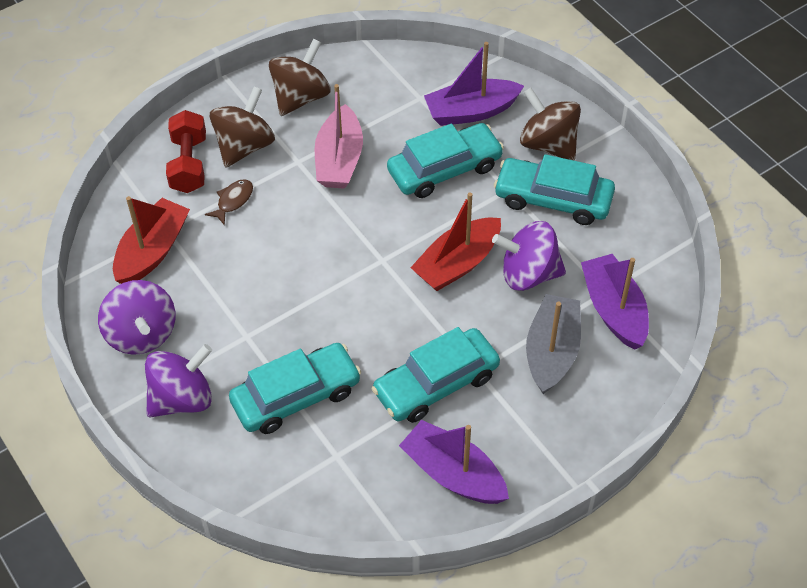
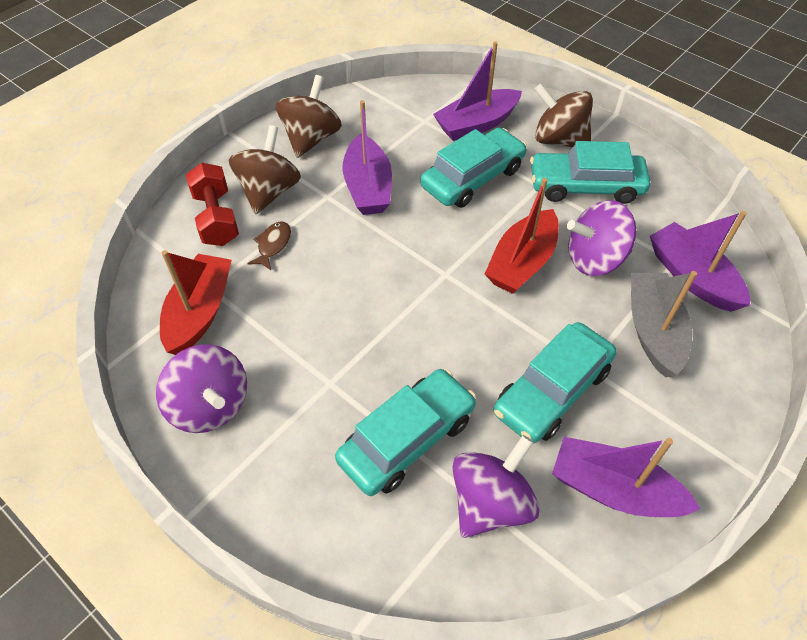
camera: 15 degrees left, 0 degrees up
purple spinning top [145,344,212,418] -> purple spinning top moved to [452,435,540,538]
pink boat [314,84,363,189] -> purple boat [342,100,392,215]

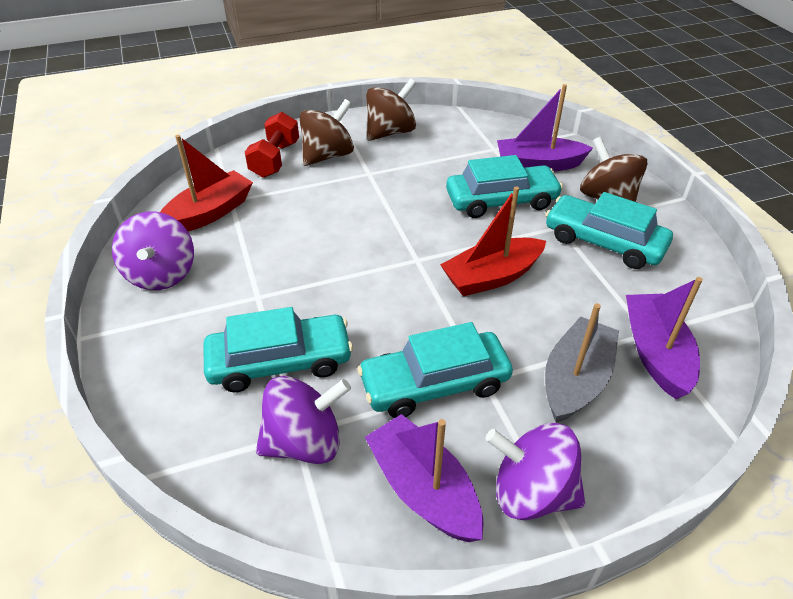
camera: 30 degrees right, 10 degrees down
brown fish [247,222,291,270] -> none
purple boat [342,100,392,215] -> none
purple spinning top [567,200,636,276] -> purple spinning top moved to [485,423,585,520]

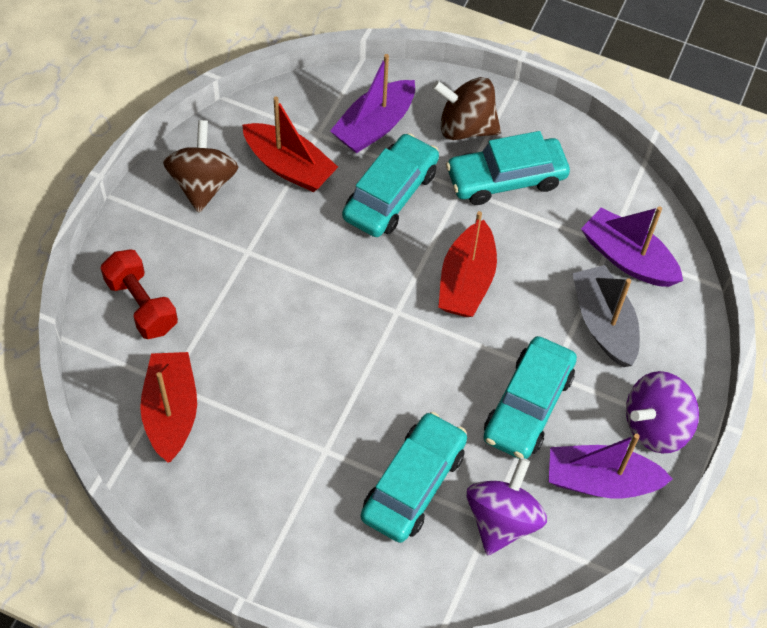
camera: 50 degrees left, 15 degrees up
purple spinning top [112,212,194,290] -> none
brown spinning top [300,99,354,166] -> none
none -> red boat [242,96,338,192]

